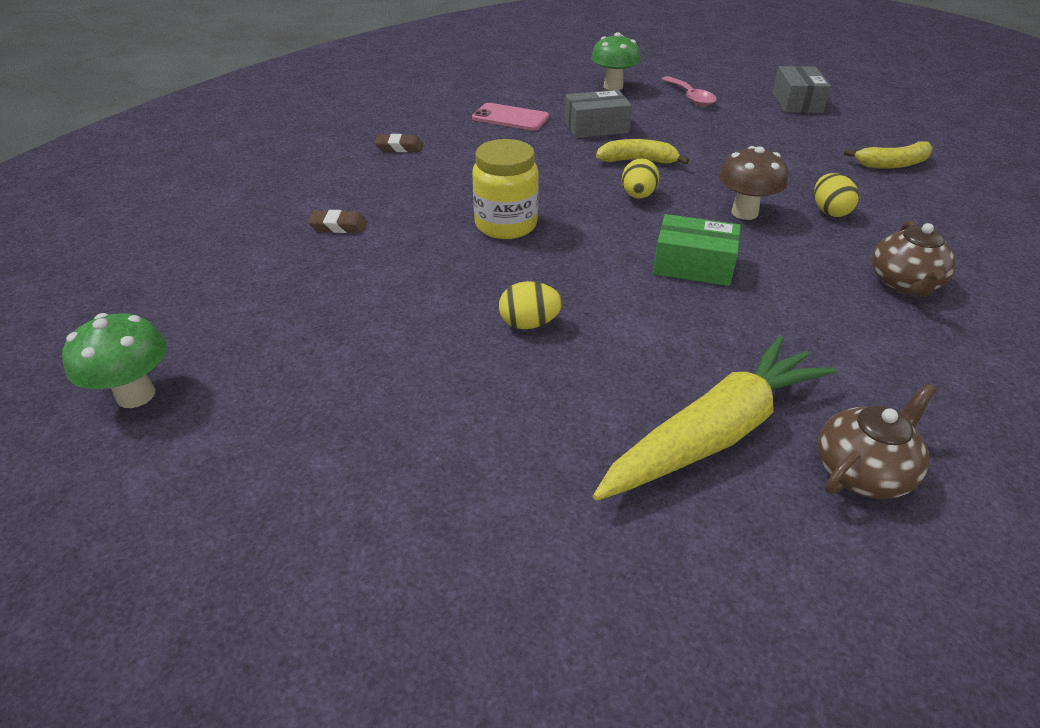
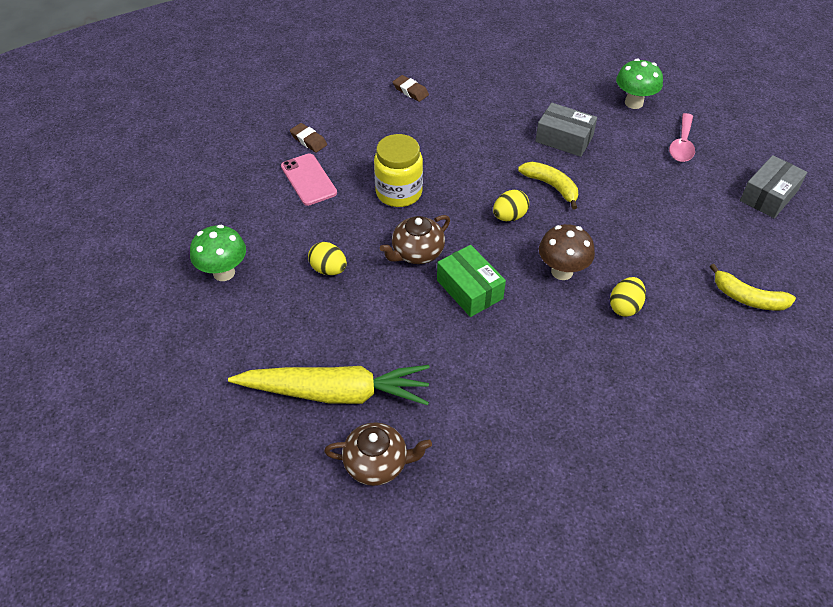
camera: 40 degrees right, 10 degrees up
green mushroom [62,313,167,408] -> green mushroom moved to [190,225,246,281]
pink phone [472,103,549,131] -> pink phone moved to [281,153,337,206]
brown teapot [872,221,956,297] -> brown teapot moved to [380,215,450,264]

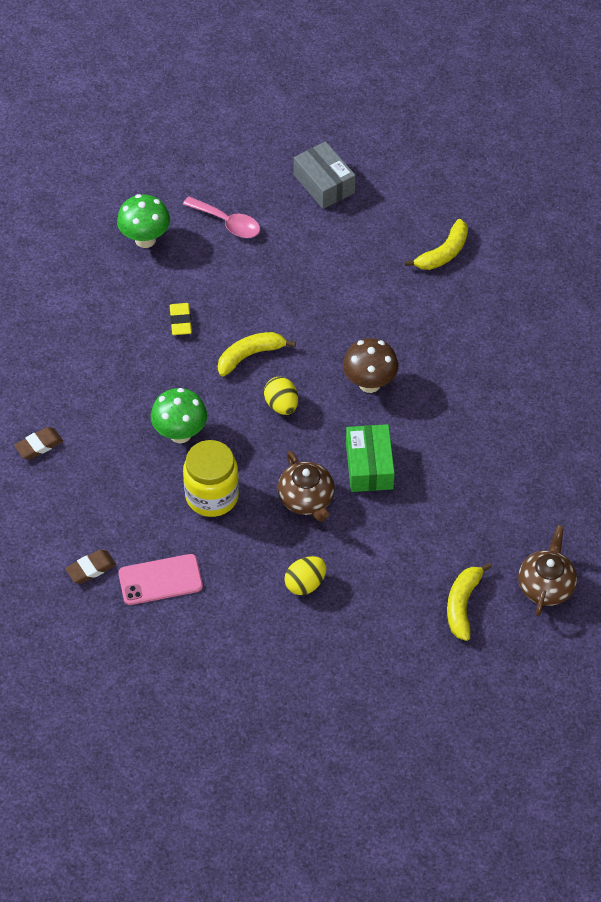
camera: 75 degrees left, 5 degrees up
green mushroom [190,225,246,281] -> green mushroom moved to [151,388,207,443]
yellow carrot [228,365,430,405] -> yellow banana [447,562,492,641]
green box [437,245,506,317] -> green box turned 75 degrees counterclockwise [346,424,395,492]
grey box [535,103,597,157] -> yellow eraser [170,303,192,335]
yellow egg [610,277,646,317] -> none

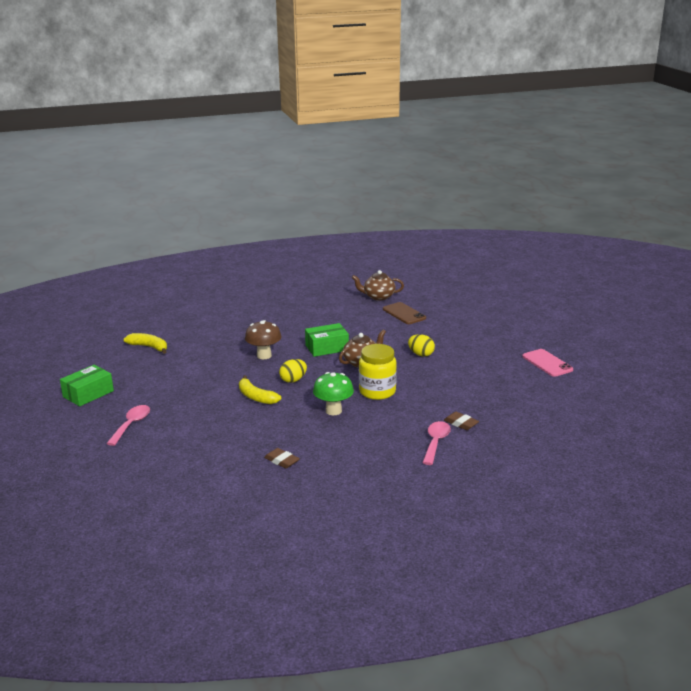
camera: 105 degrees left, 30 degrees down
brown eraser [14,427,63,460] -> brown eraser moved to [264,448,300,468]
green mushroom [117,194,170,248] -> none
pink phone [118,554,203,605] -> pink phone moved to [522,349,573,377]
yellow eraser [170,303,192,335] -> none
grey box [294,141,356,209] -> green box [60,365,114,406]
yellow banana [447,562,492,641] -> brown phone [383,302,426,324]
none -> pink spoon [422,421,451,465]

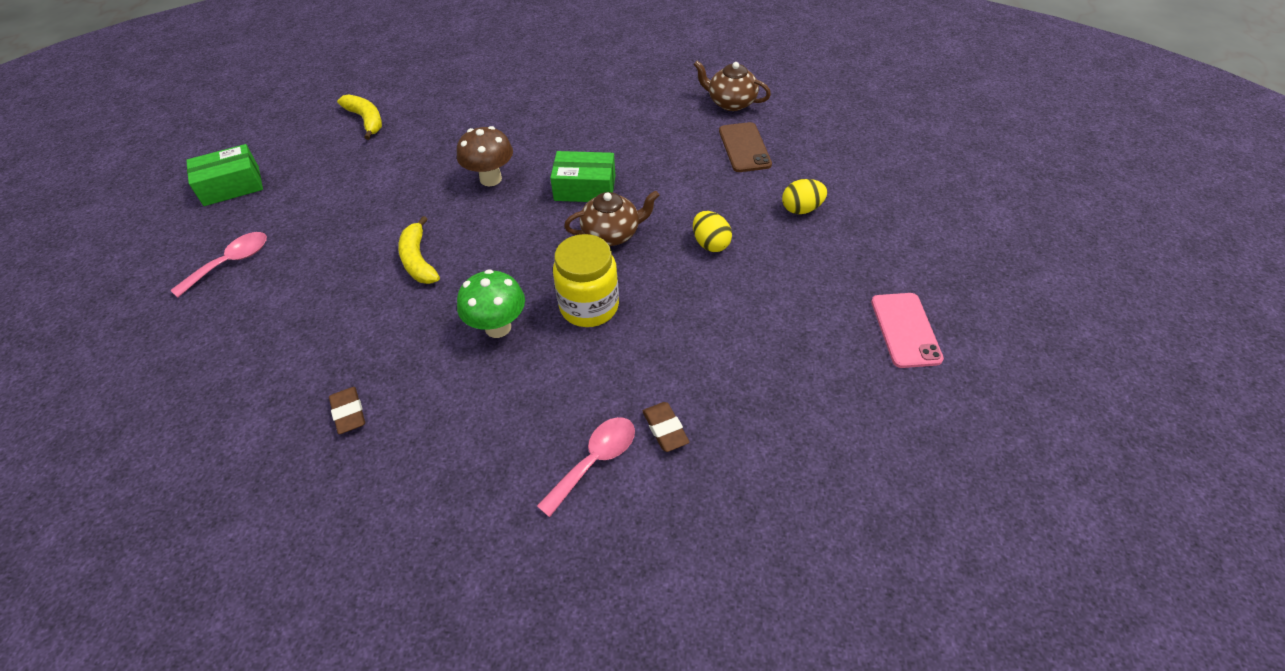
camera: 25 degrees right, 25 degrees up
yellow egg [279,359,307,383] -> yellow egg moved to [782,179,827,214]

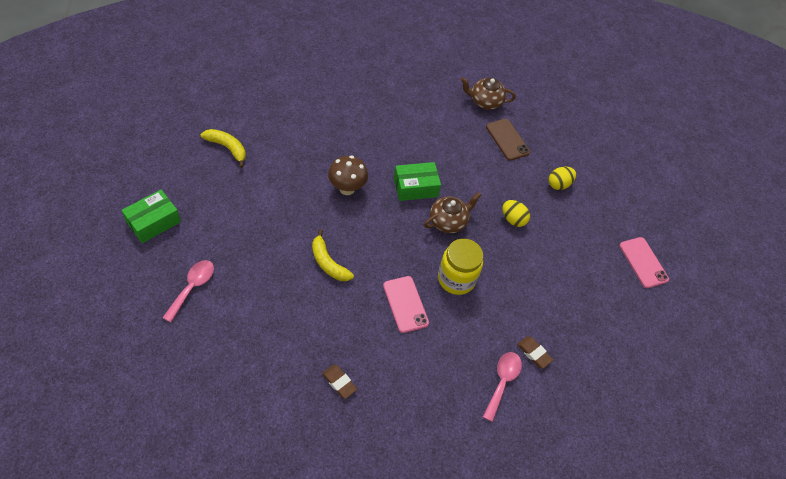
camera: 25 degrees left, 5 degrees up
green mushroom [457,269,525,338] -> pink phone [383,276,429,333]

